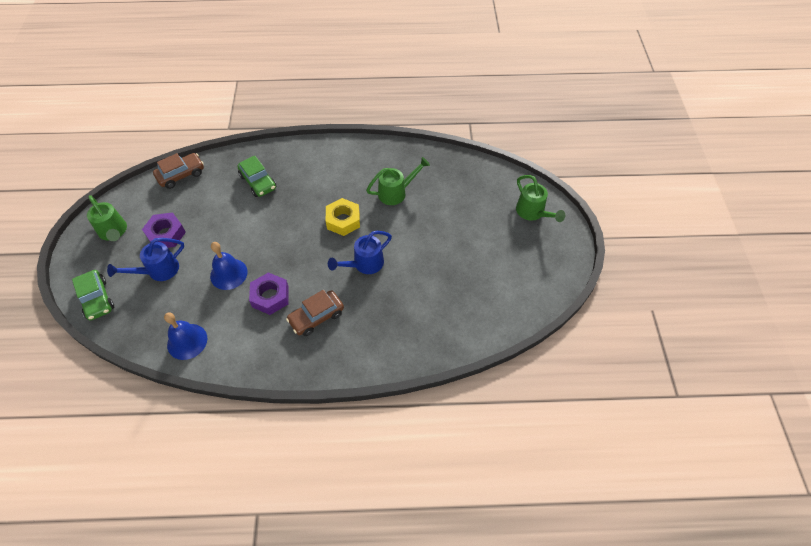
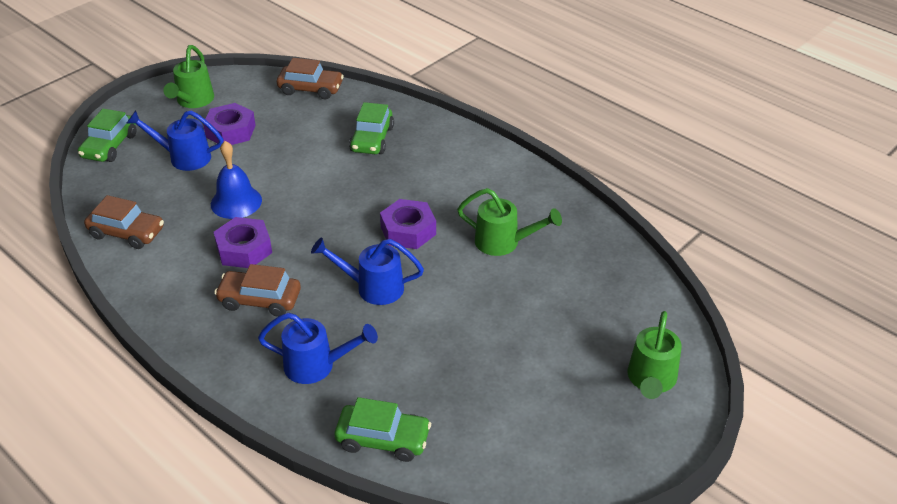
camera: 45 degrees right, 15 degrees down
blue bell [164,312,207,360] -> brown car [84,195,164,249]
yellow nut [326,198,360,236] -> purple nut [380,199,436,249]
none -> blue watering can [258,313,378,384]
none -> green car [335,397,431,462]

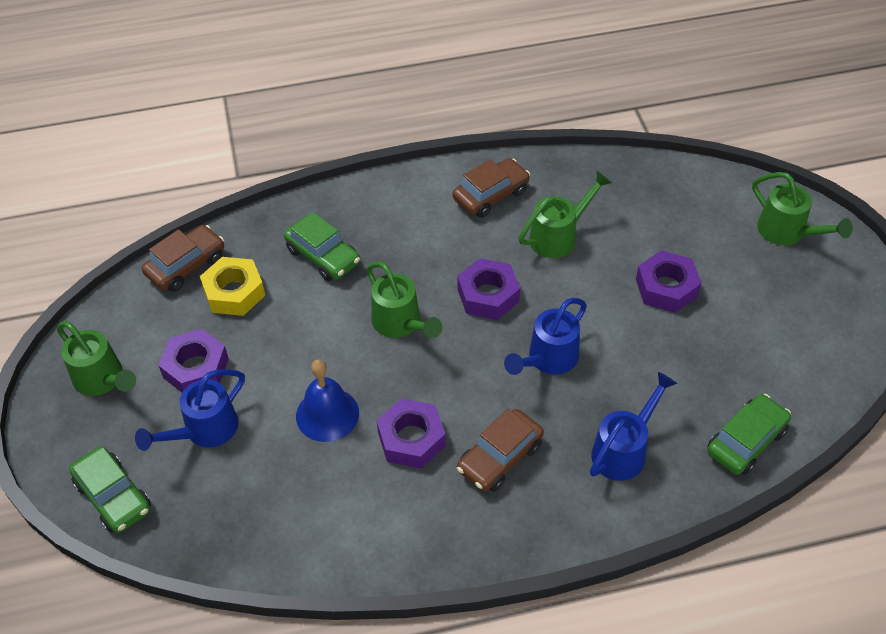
camera: 55 degrees left, 10 degrees up
brown car [84,195,164,249] -> brown car moved to [453,158,530,218]
none -> yellow nut [200,257,265,316]
none -> green watering can [366,262,442,338]
none -> purple nut [636,250,702,313]

